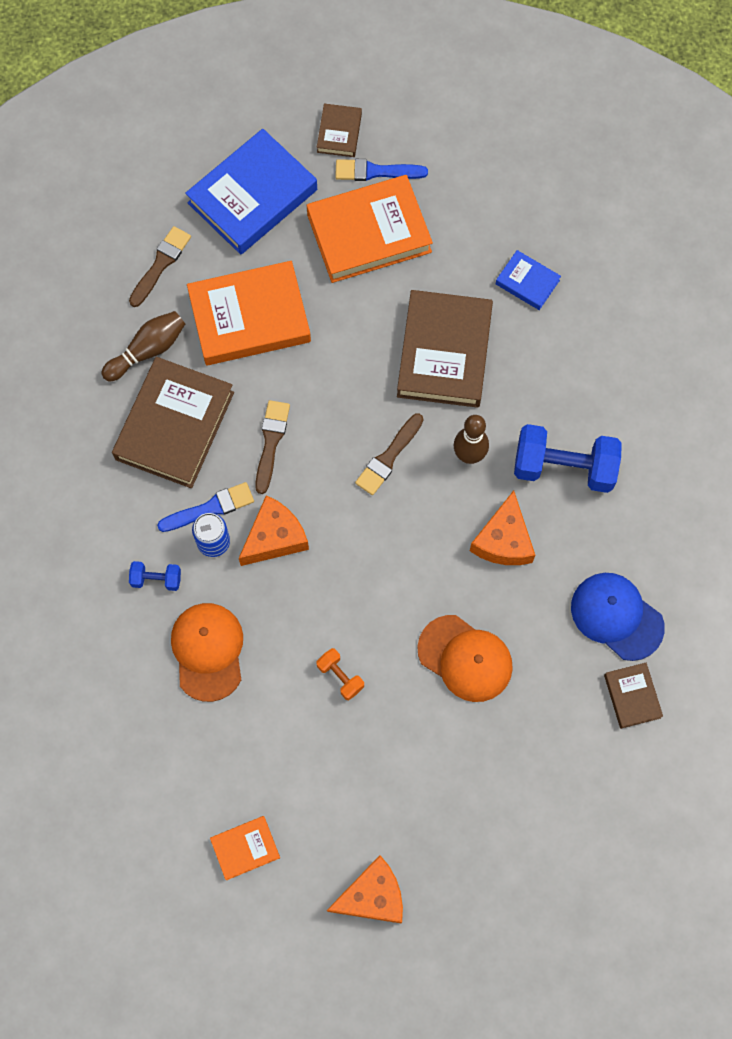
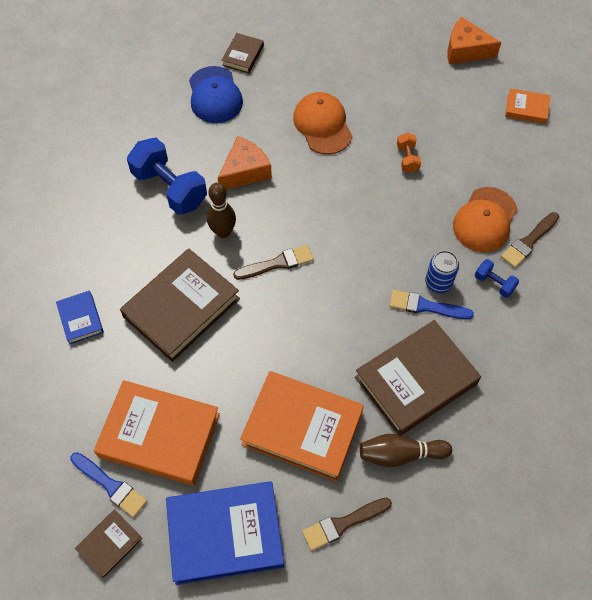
camera: 145 degrees left, 10 degrees down
orange cheese [239,495,309,566] -> none
brown brush [255,400,290,494] -> brown brush moved to [501,212,559,268]

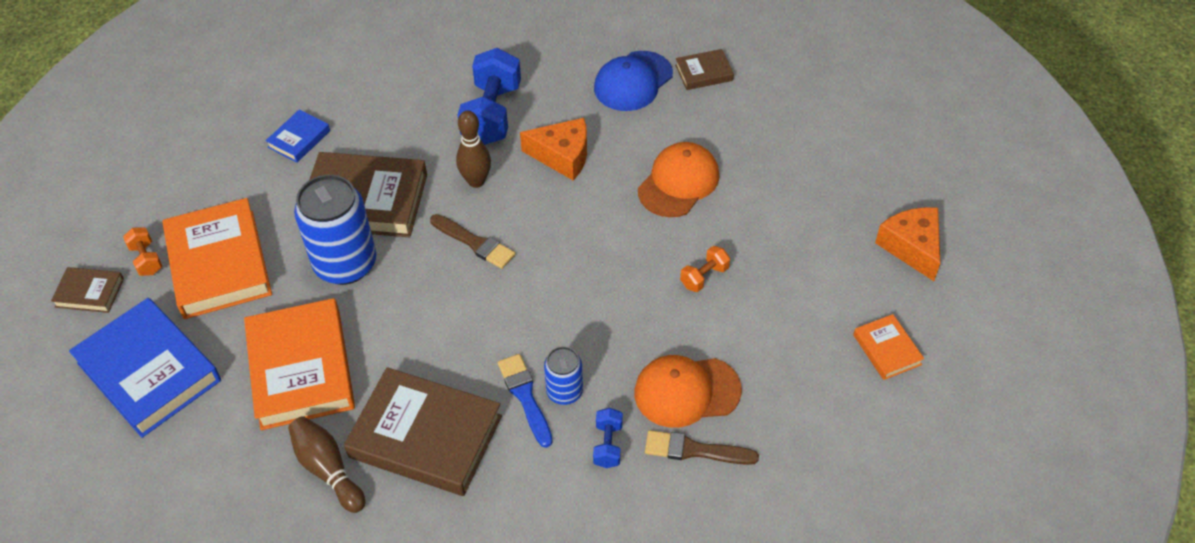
camera: 55 degrees right, 10 degrees down
blue brush [70,452,147,518] -> orange dumbbell [123,228,162,276]
brown brush [302,497,392,551] -> none
none -> blue can [294,175,376,285]

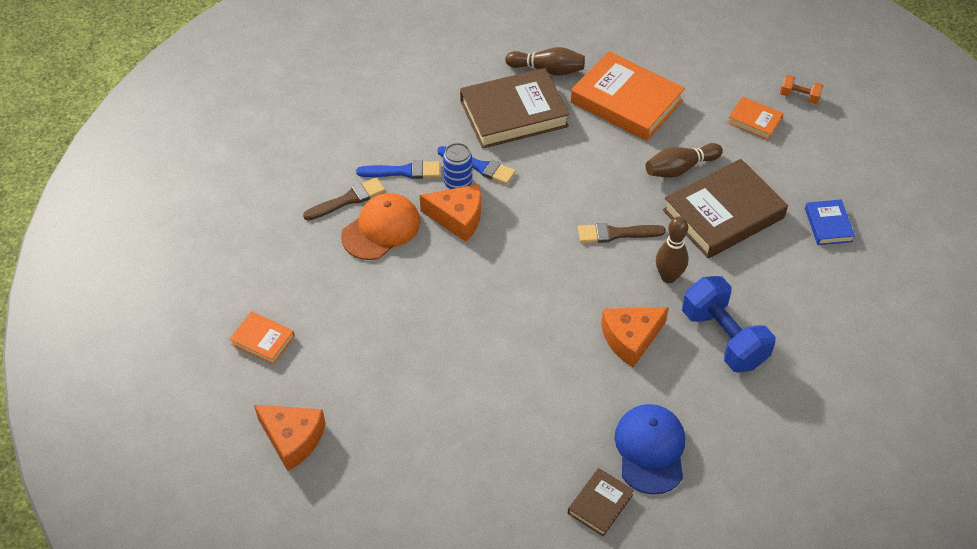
camera: 140 degrees right, 0 degrees up
brown book [51,267,124,313] -> none
blue book [69,298,221,438] -> none
orange book [162,198,272,319] -> orange book [728,97,783,140], size x0.49
blue can [294,175,376,285] -> brown bowling pin [646,143,723,178]
blue dumbbell [593,408,623,468] -> blue brush [356,160,440,179]
orange cap [638,142,719,217] -> none
orange dumbbell [680,246,730,292] -> none
none -> orange cheese [420,184,481,242]

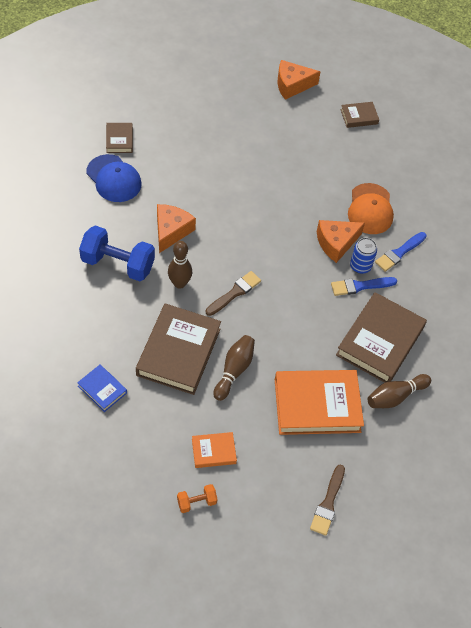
camera: 135 degrees right, 5 degrees up
orange book [229,311,295,365] -> brown book [340,102,379,128]
brown brush [303,178,385,221] -> brown brush moved to [310,464,345,536]

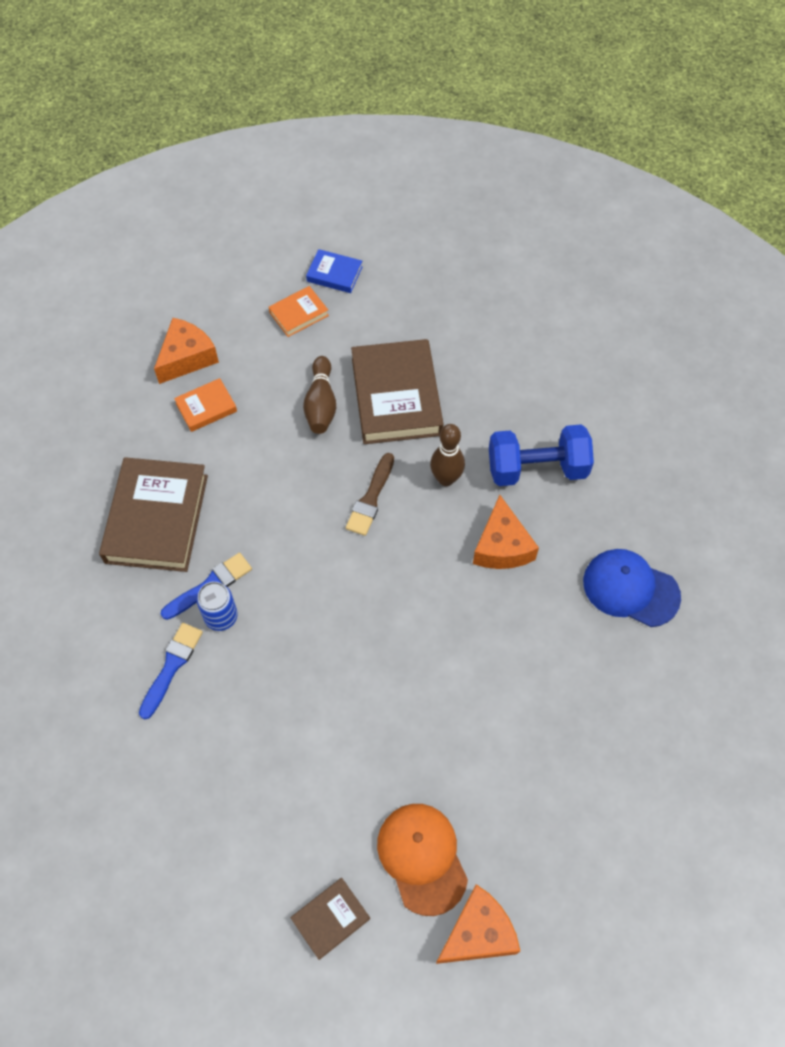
camera: 160 degrees right, 5 degrees up
blue book [77,364,127,412] -> blue book moved to [306,249,363,293]
brown book [106,123,133,153] -> none
orange dumbbell [177,484,218,513] -> none
orange book [275,370,364,435] -> orange book [174,378,237,432], size x0.49
brown brush [310,464,345,536] -> none
orange cheese [317,220,365,263] -> orange cheese moved to [154,318,219,384]
orange cap [348,183,394,234] -> orange cap moved to [377,804,468,916]
brown bowling pin [368,374,431,408] -> none

